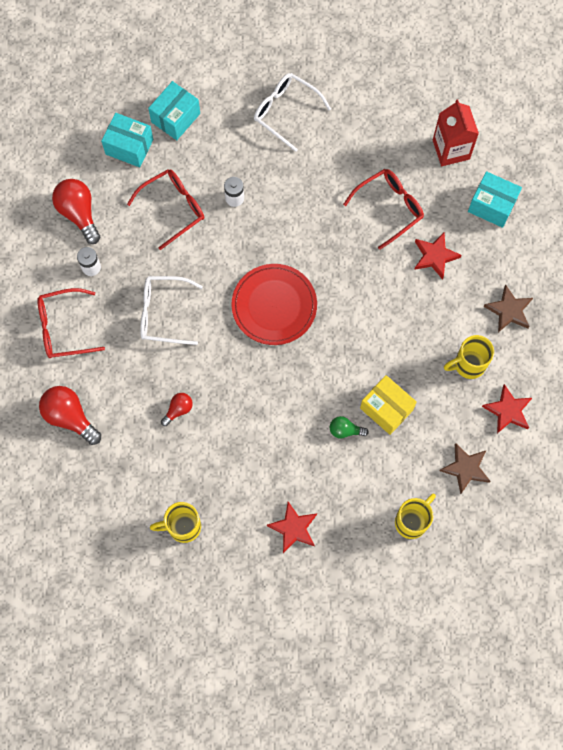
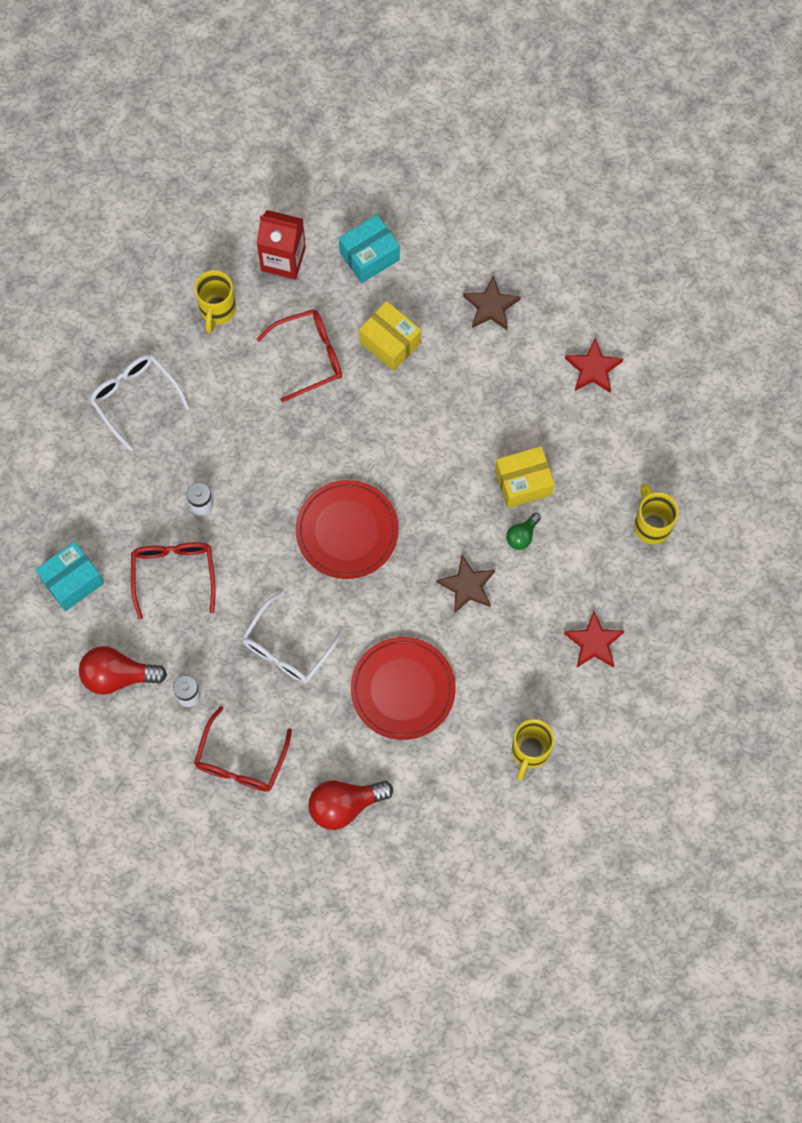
camera: 60 degrees left, 0 degrees up
turquoise box [148,81,200,140] -> none
red light bulb [161,393,193,426] -> red plate [351,637,456,740]
white glasses [254,73,331,152] -> white glasses turned 75 degrees clockwise [90,355,190,451]
red glasses [343,169,424,250] -> red glasses turned 75 degrees clockwise [257,309,342,402]
red star [414,232,462,279] -> yellow box [359,301,421,371]
brown star [439,443,490,494] -> brown star moved to [437,555,495,614]
yellow mug [444,335,494,379] -> yellow mug moved to [194,270,236,333]

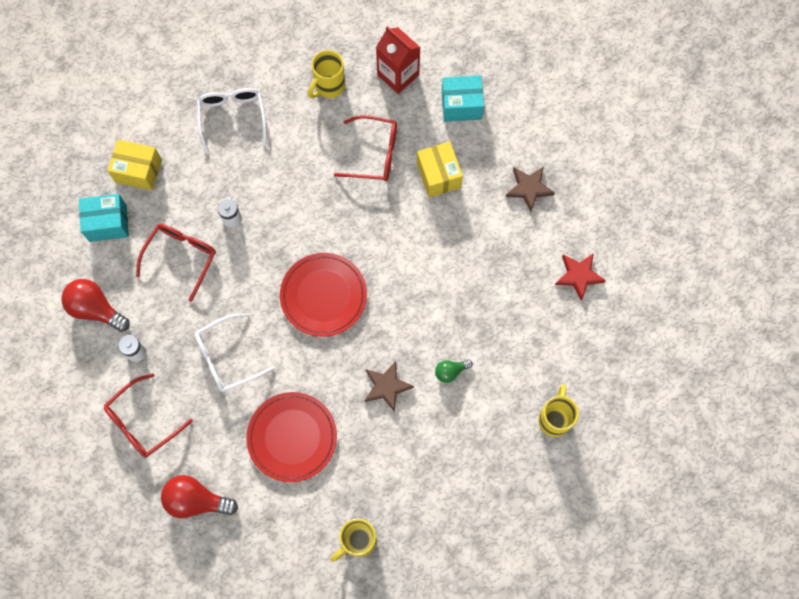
camera: 30 degrees right, 0 degrees up
yellow box [495,446,555,508] -> yellow box moved to [107,140,162,191]
red star [564,611,624,667] -> none

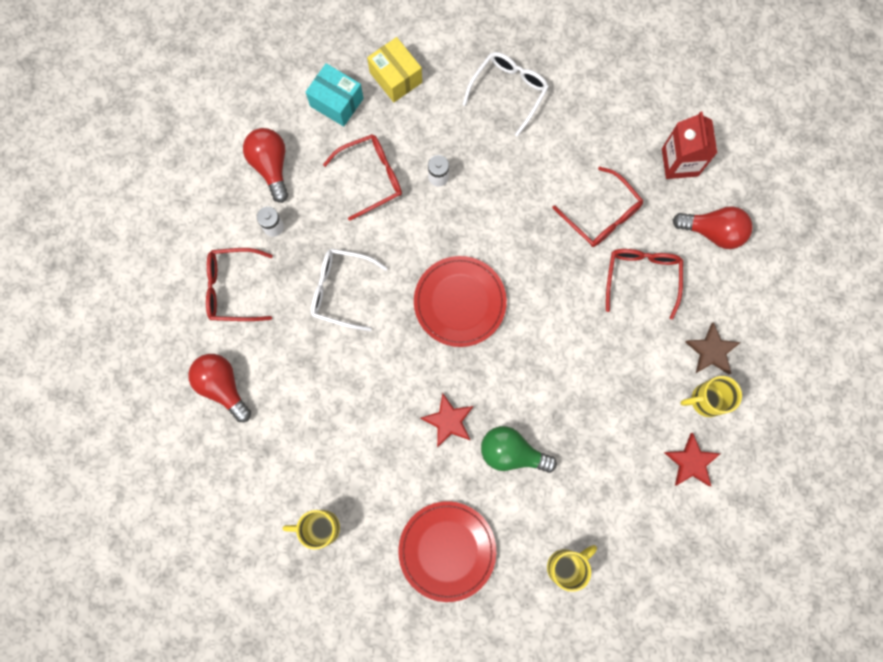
camera: 40 degrees right, 5 degrees up
red plate [246,392,337,482] -> red plate moved to [398,501,496,602]
yellow mug [308,50,345,98] -> yellow mug moved to [680,376,742,417]
brown star [365,361,414,412] -> red star [420,393,473,448]
yellow box [417,142,463,198] -> red glasses [606,249,683,320]
green light bulb [435,360,473,383] -> green light bulb [481,426,557,473], size x1.82
turquoise box [441,75,484,122] -> red light bulb [673,206,753,249]

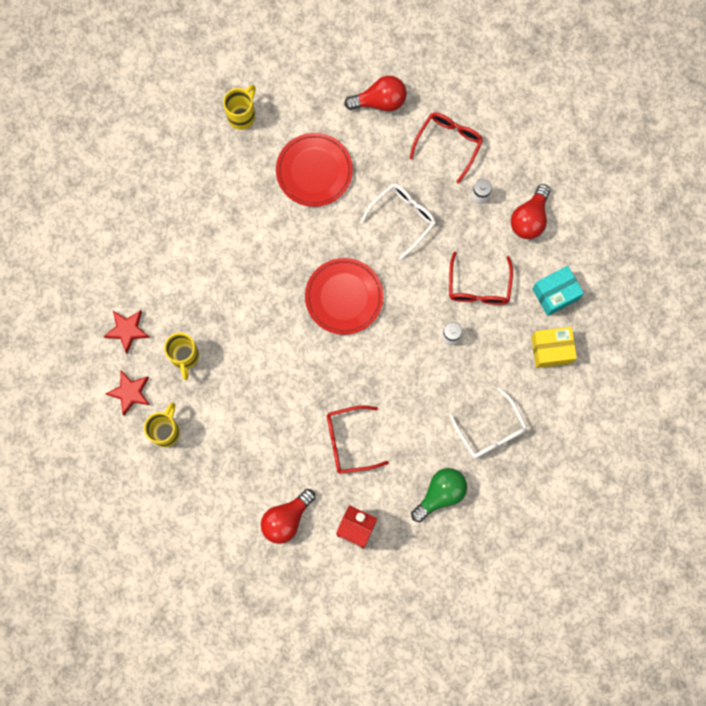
camera: 120 degrees right, 0 degrees up
red light bulb [243,128,288,203] -> red light bulb turned 105 degrees clockwise [511,184,550,239]
red plate [398,501,496,602] -> red plate moved to [276,133,353,207]
red star [420,393,473,448] -> red star moved to [104,310,150,353]
green light bulb [481,426,557,473] -> green light bulb moved to [411,468,467,522]
yellow mug [547,545,597,592] -> yellow mug moved to [164,333,199,380]
red glasses [606,249,683,320] -> none
brown star [685,322,741,374] -> none

